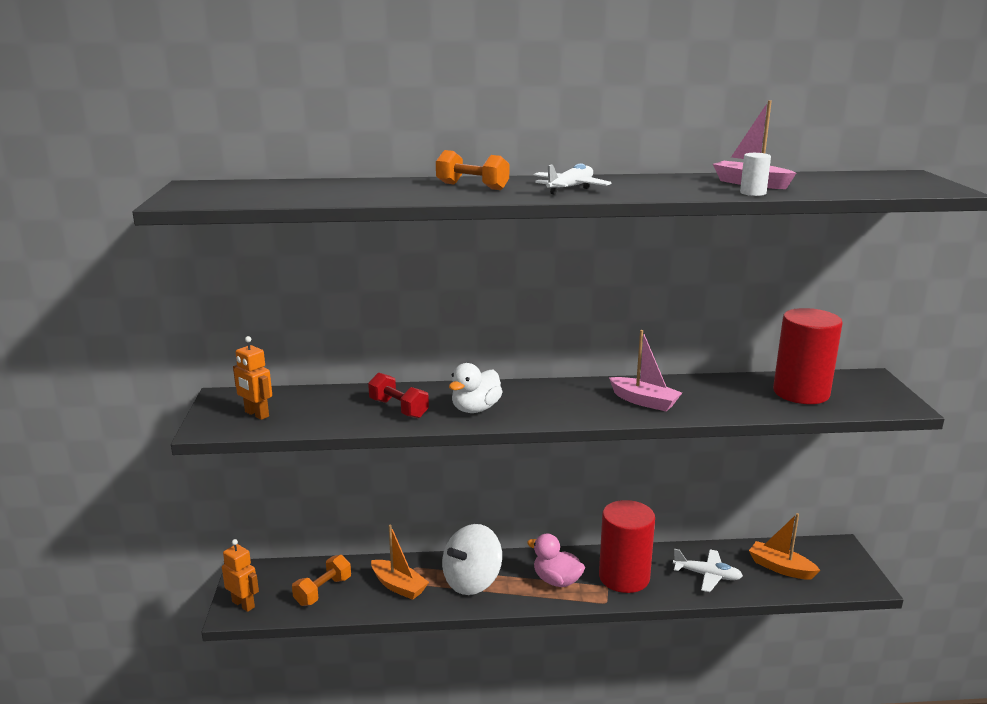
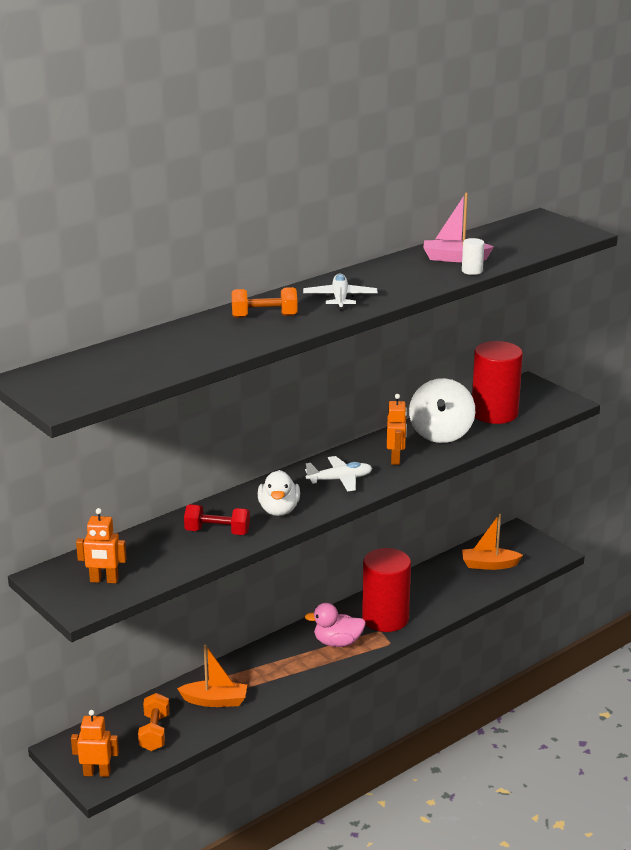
camera: 35 degrees left, 5 degrees up
white spinning top [442,524,502,595] -> white spinning top moved to [409,378,475,443]
pink boat [609,330,682,411] -> orange robot [387,394,407,465]
white plane [673,549,743,592] -> white plane moved to [305,456,372,491]

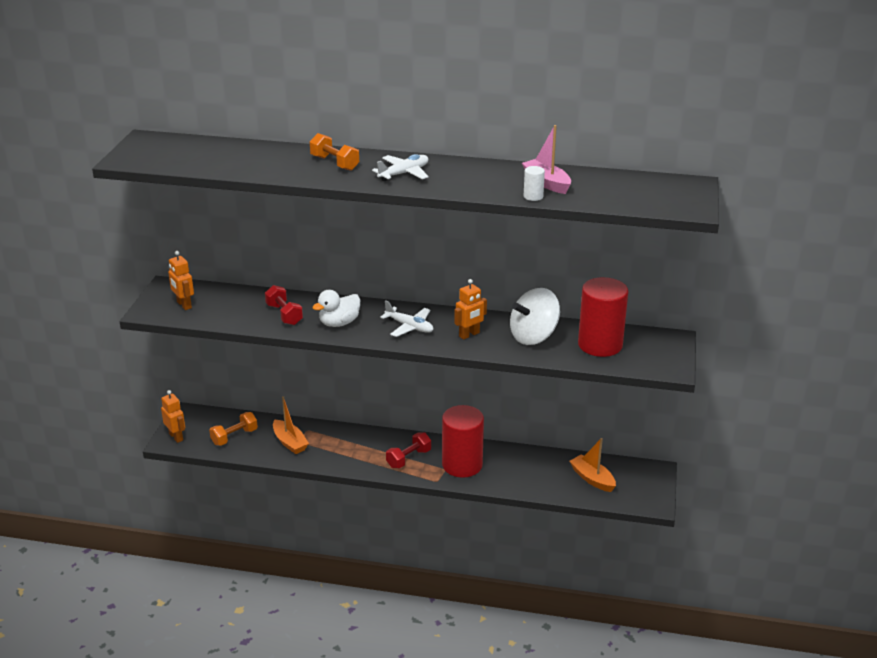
camera: 50 degrees right, 5 degrees up
pink duck [305,603,366,647] -> red dumbbell [386,432,431,468]

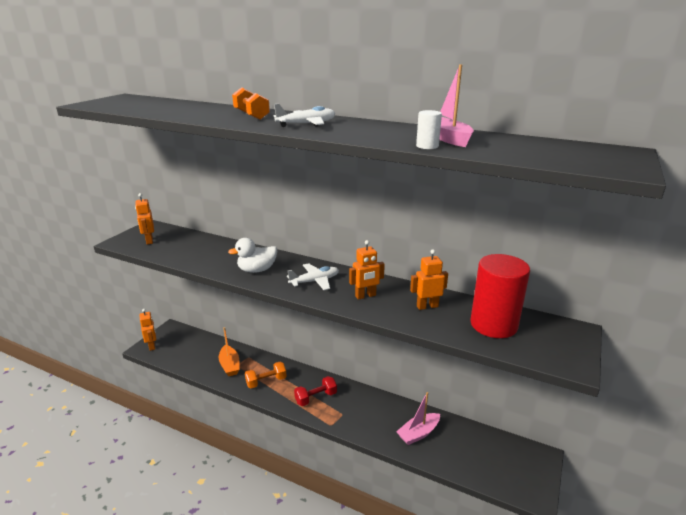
camera: 15 degrees right, 5 degrees down
orange dumbbell [209,412,258,446] -> orange dumbbell moved to [245,362,287,388]
red dumbbell [265,285,303,325] -> none
white plane [380,300,433,337] -> white plane turned 75 degrees counterclockwise [287,263,339,290]
red cylinder [442,405,484,478] -> none
white spinning top [510,288,560,345] -> orange robot [410,249,448,310]
orange boat [570,438,616,492] -> none
none -> pink boat [396,392,440,445]

